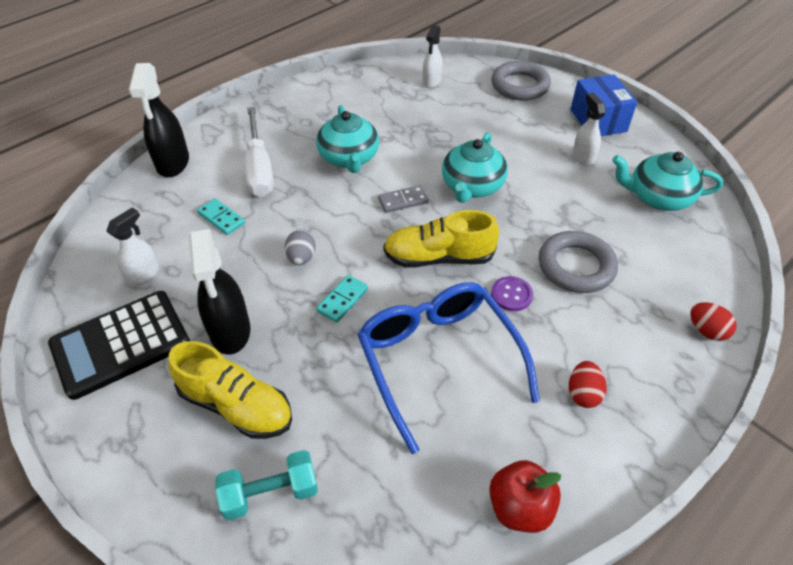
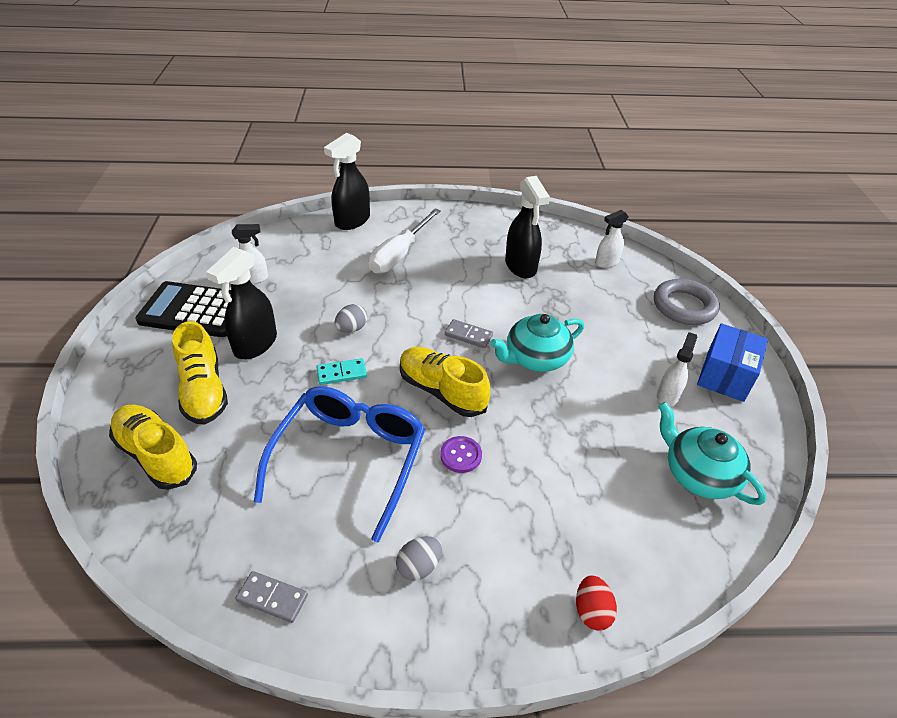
camera: 40 degrees right, 5 degrees down
turquoise domino [197,198,245,235] -> none
turquoise dumbbell [215,450,318,520] -> yellow shoe [109,404,197,490]
turquoise teapot [316,105,379,173] -> none
red apple [489,460,561,533] -> grey domino [236,571,308,623]
grey ring [539,231,618,293] -> none
red egg [569,361,607,408] -> grey egg [396,536,442,581]
none -> black spray bottle [505,176,550,279]

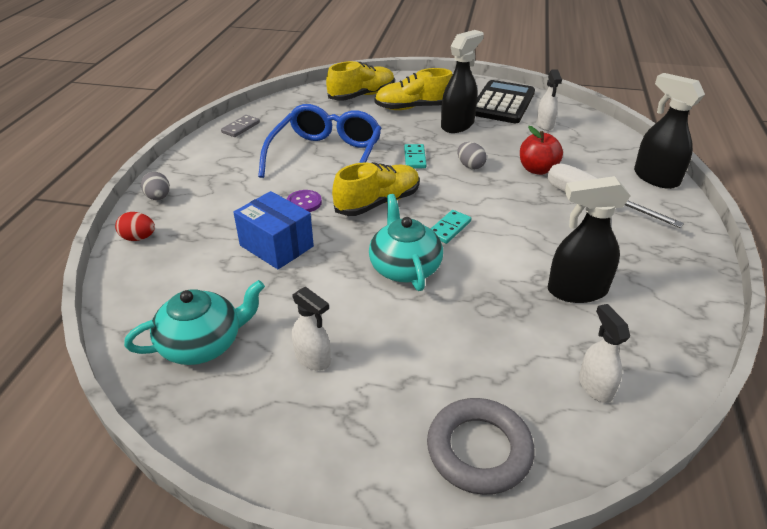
camera: 105 degrees right, 5 degrees down
black spray bottle [206,247,277,359] -> black spray bottle turned 90 degrees clockwise [441,30,484,133]
blue glasses [254,386,425,543] -> blue glasses turned 105 degrees counterclockwise [258,104,382,178]
grey egg [396,536,442,581] -> grey egg moved to [141,172,170,200]
grey domino [444,319,493,348] -> turquoise domino [431,210,471,244]
blue box [697,323,768,402] -> blue box moved to [233,191,314,269]
none -> red apple [520,126,563,175]

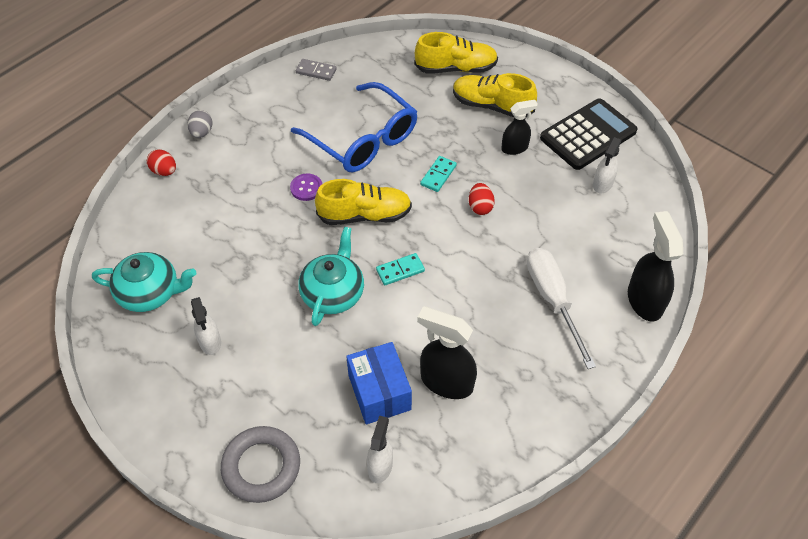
camera: 30 degrees right, 15 degrees up
grey domino [221,115,260,137] -> grey domino turned 45 degrees clockwise [296,59,337,81]
blue box [233,191,314,269] -> blue box moved to [346,342,412,424]
blue glasses [258,104,382,178] -> blue glasses turned 90 degrees clockwise [291,82,418,172]
black spray bottle [441,30,484,133] -> black spray bottle [501,100,538,155], size x0.62
grey egg [457,142,487,169] -> red egg [469,183,495,215]
red apple [520,126,563,175] -> none

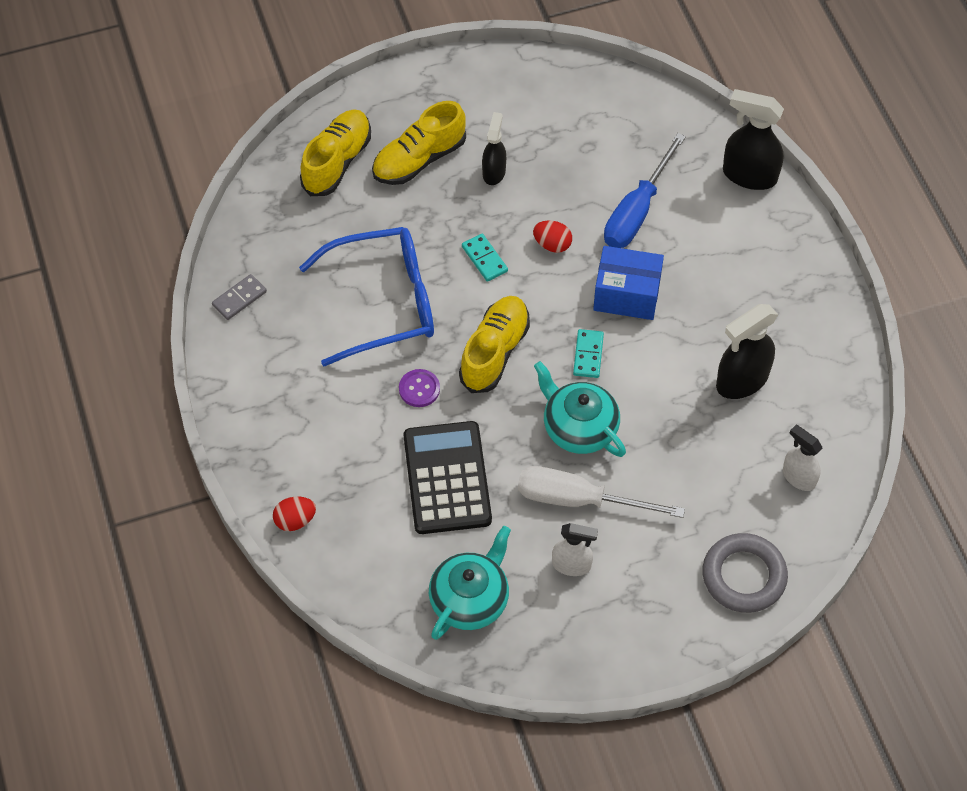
camera: 60 degrees left, 5 degrees up
grey egg [187,110,212,138] -> none
blue box [346,342,412,424] -> blue box moved to [593,246,664,320]
white screwdriver [527,248,596,369] -> white screwdriver moved to [518,466,685,518]
black calculator [540,99,638,170] -> black calculator moved to [404,421,492,534]
white spray bottle [593,137,622,193] -> none
none -> blue screwdriver [604,133,686,248]

